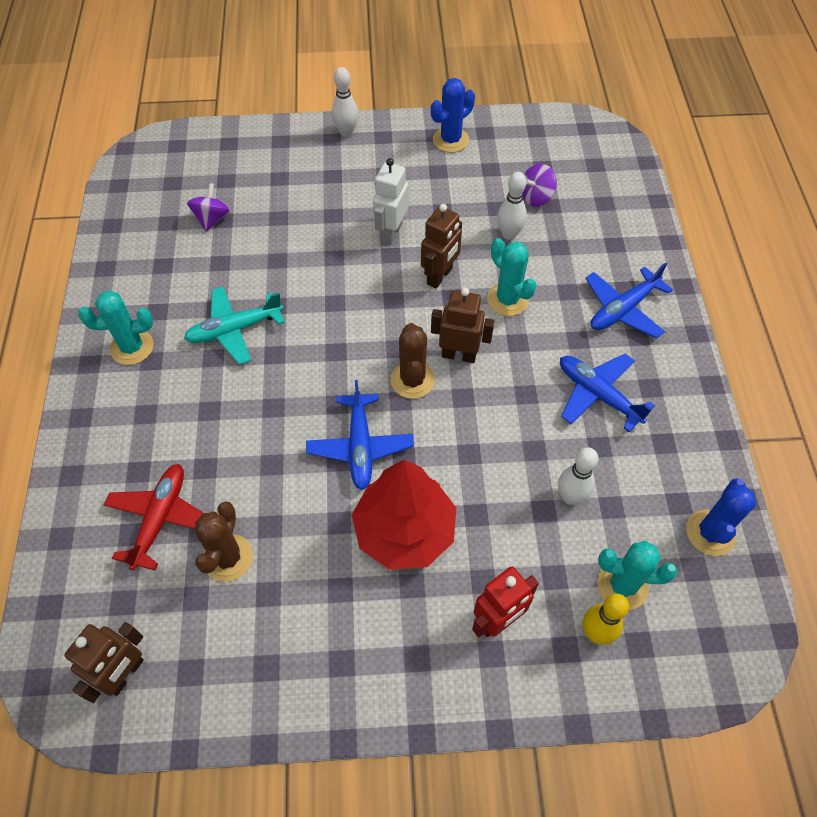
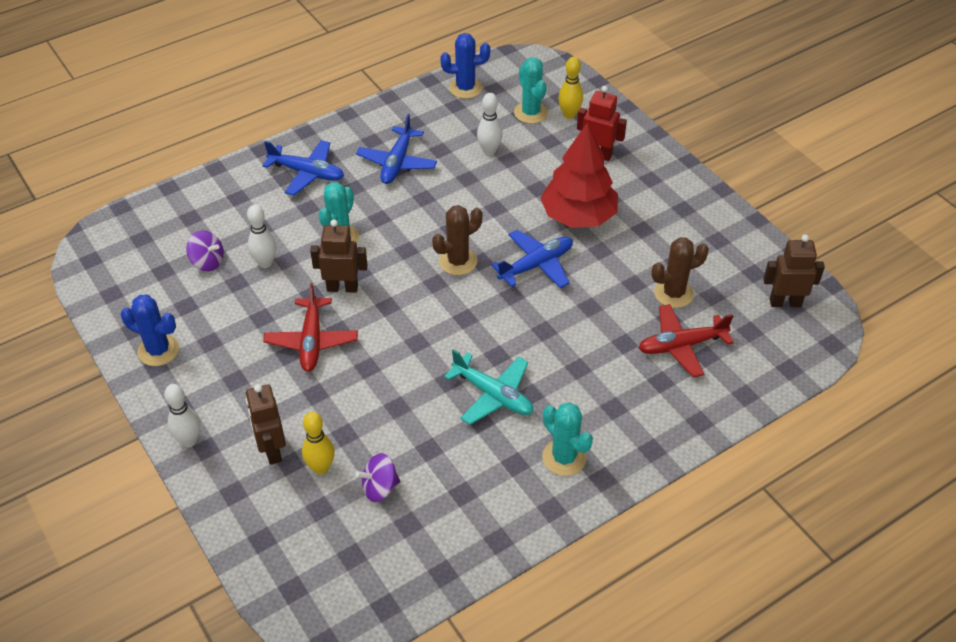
camera: 120 degrees left, 10 degrees down
white robot [373,158,409,245] -> red plane [263,283,358,372]
brown robot [431,288,494,363] -> brown robot moved to [246,384,286,465]
none -> yellow bowling pin [302,412,335,475]

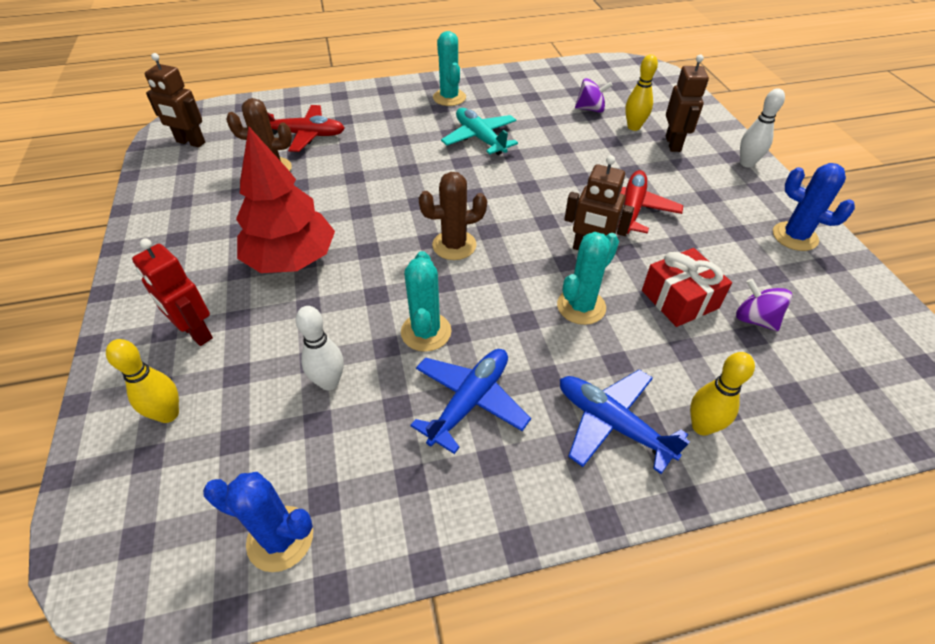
camera: 160 degrees left, 0 degrees up
white bowling pin [247,205,276,268] -> red gift [642,248,732,327]
blue plane [491,230,573,288] -> none
turquoise cactus [514,58,548,124] -> turquoise cactus moved to [401,251,451,352]
none -> yellow bowling pin [690,352,755,436]

